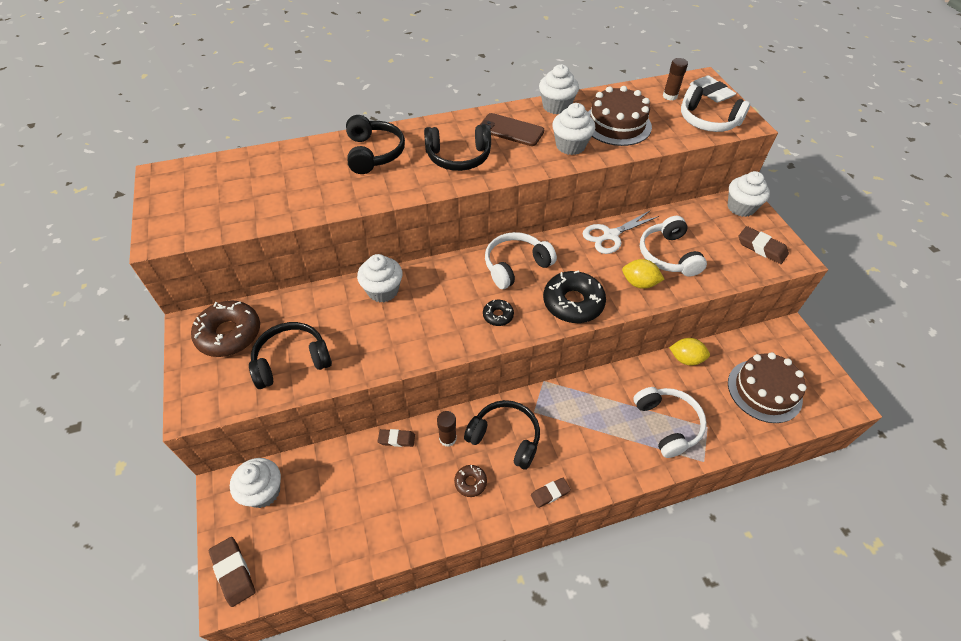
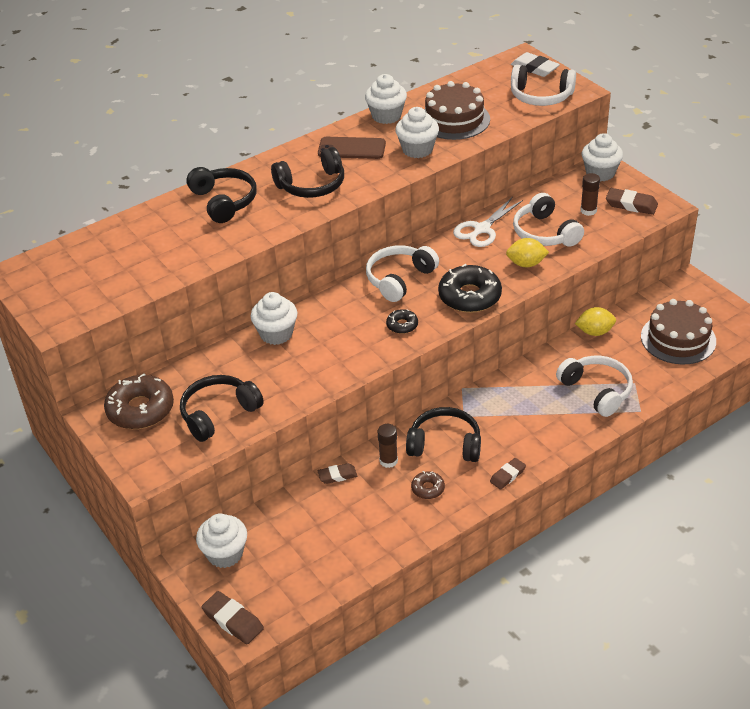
camera: 15 degrees left, 10 degrees down
brown glue stick [663,58,688,100] -> brown glue stick moved to [580,173,600,216]

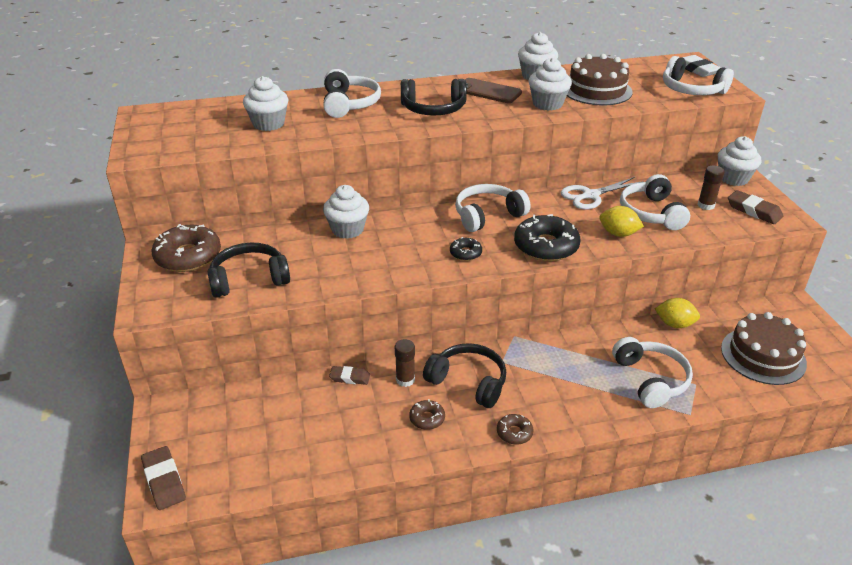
camera: 20 degrees right, 5 degrees down
black headphones [187,167,257,223] -> white headphones [324,69,381,118]
white cupcake [196,513,247,568] -> white cupcake moved to [243,76,289,131]
brown eraser [490,458,526,490] -> brown donut [497,414,534,445]

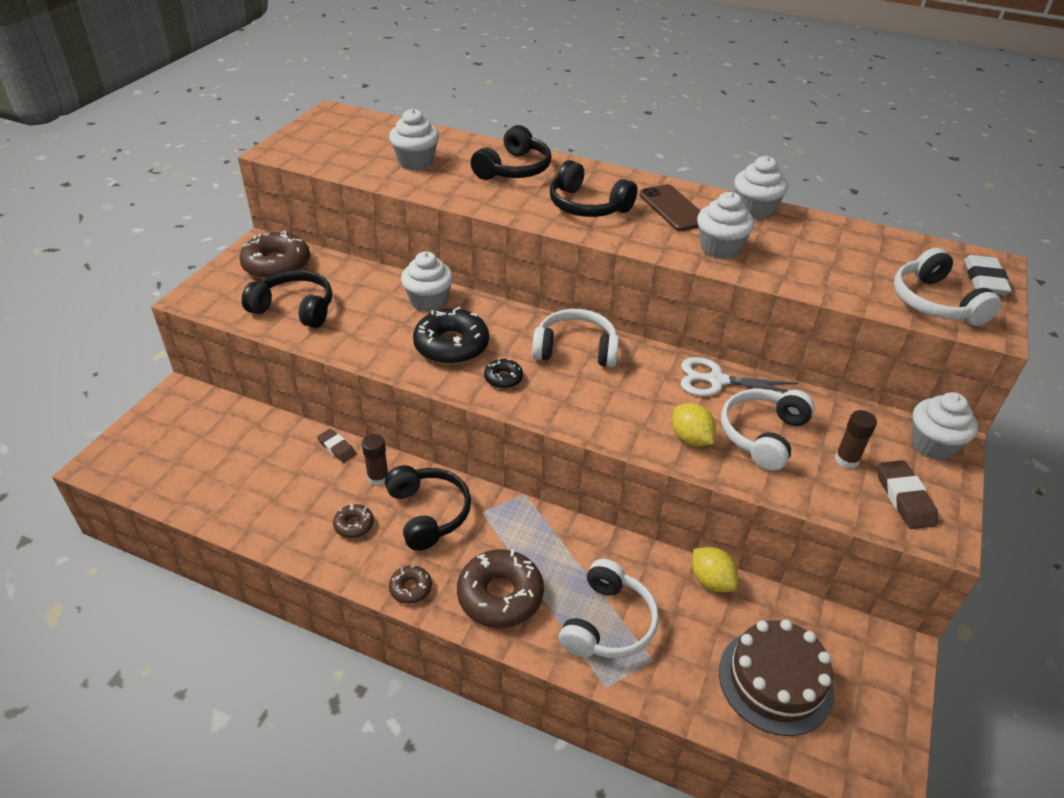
camera: 35 degrees right, 5 degrees up
brown eraser [141,446,186,510] -> none
white headphones [324,69,381,118] -> black headphones [471,125,552,180]
black donut [514,214,581,261] -> black donut moved to [413,307,489,365]
brown cake [567,54,633,105] -> none
none -> brown donut [457,549,544,628]

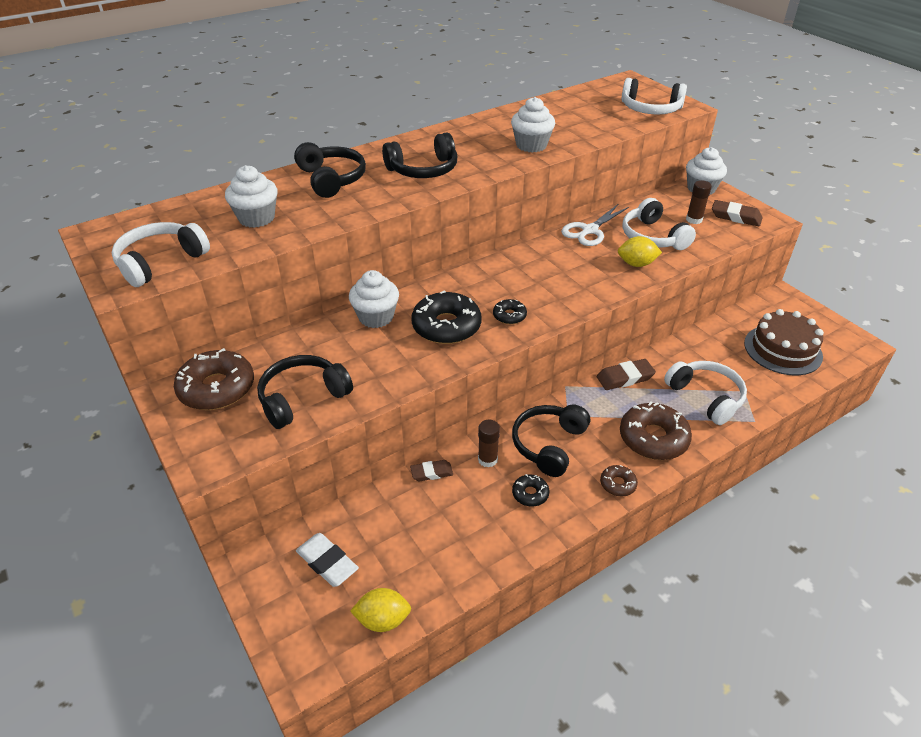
camera: 55 degrees left, 0 degrees up
brown donut [333,504,374,538] -> black donut [512,474,549,507]
black headphones [385,465,471,551] -> black headphones turned 75 degrees counterclockwise [512,405,590,477]
white headphones [532,309,619,367] -> white headphones moved to [112,222,210,287]
brown phone [639,184,700,231] -> none
yellow lemon [692,547,738,592] -> yellow lemon moved to [350,588,411,632]
white cupcake [734,156,788,220] -> none
white eraser [964,255,1012,295] -> white eraser moved to [296,533,359,587]
none -> brown eraser [597,359,656,390]

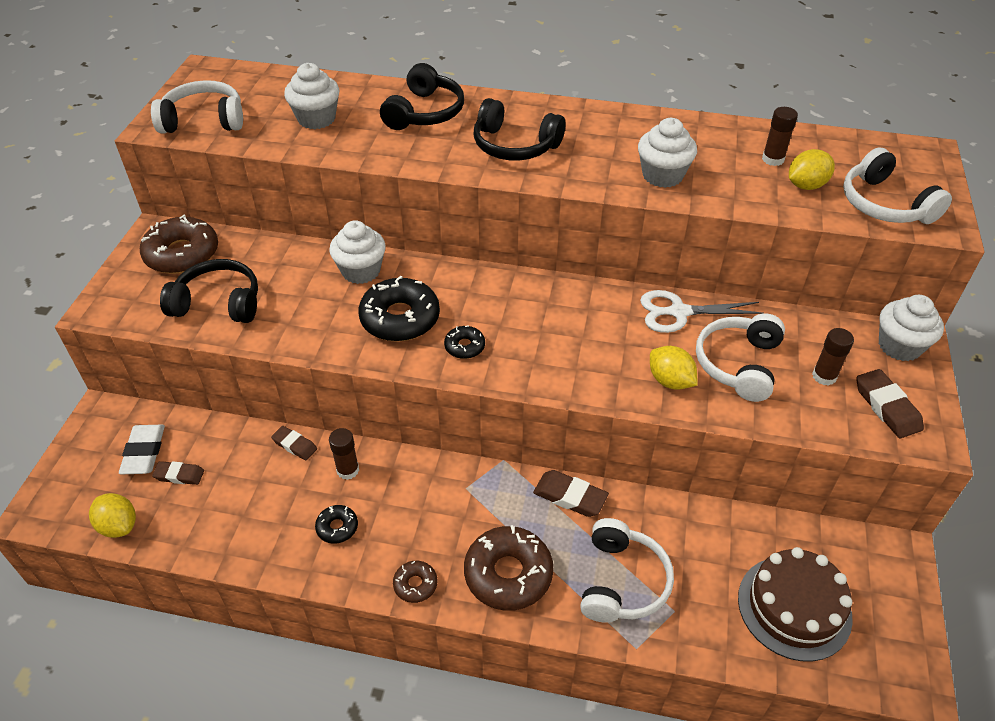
camera: 45 degrees right, 5 degrees up
black headphones [512,405,590,477] -> none
none -> brown eraser [152,461,204,485]
none -> brown glue stick [762,107,798,166]
none -> yellow lemon [789,149,835,190]

